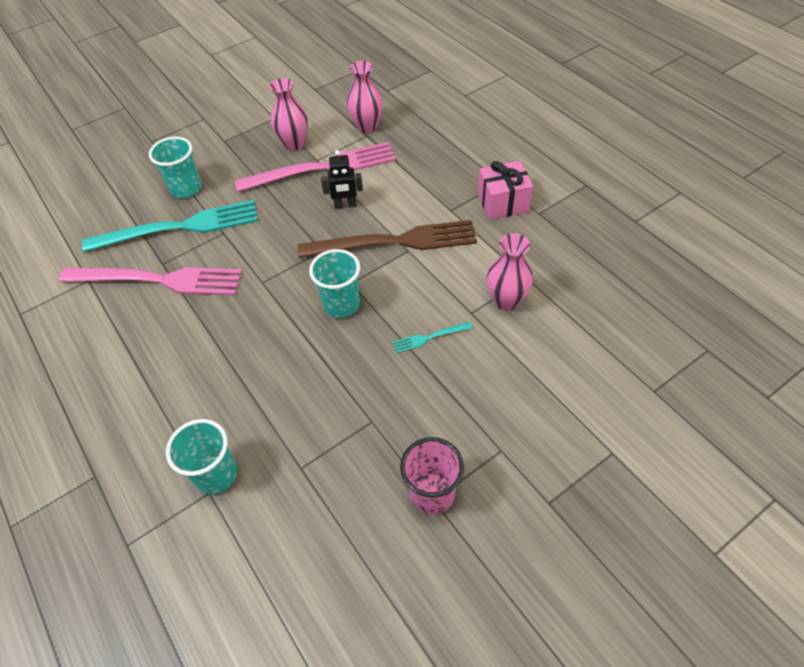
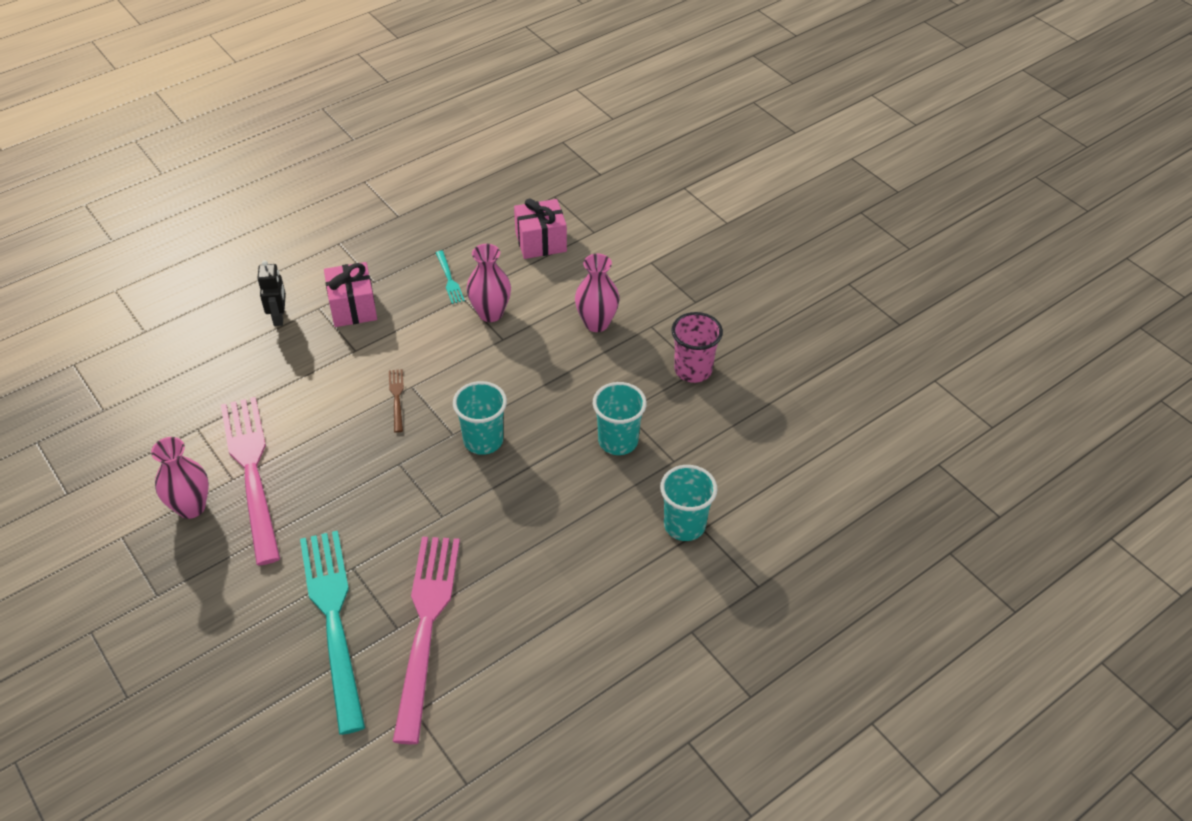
camera: 95 degrees left, 5 degrees down
turquoise cup [149,137,201,198] -> turquoise cup moved to [593,382,647,455]
brown fork [298,220,477,258] -> brown fork [389,369,404,433], size x0.41
black robot [321,150,363,209] -> black robot moved to [257,260,286,326]
pink vase [347,61,383,133] -> pink vase moved to [575,254,620,332]
turquoise fork [392,322,472,353] -> turquoise fork moved to [436,250,465,304]
none -> pink gift [514,199,567,259]

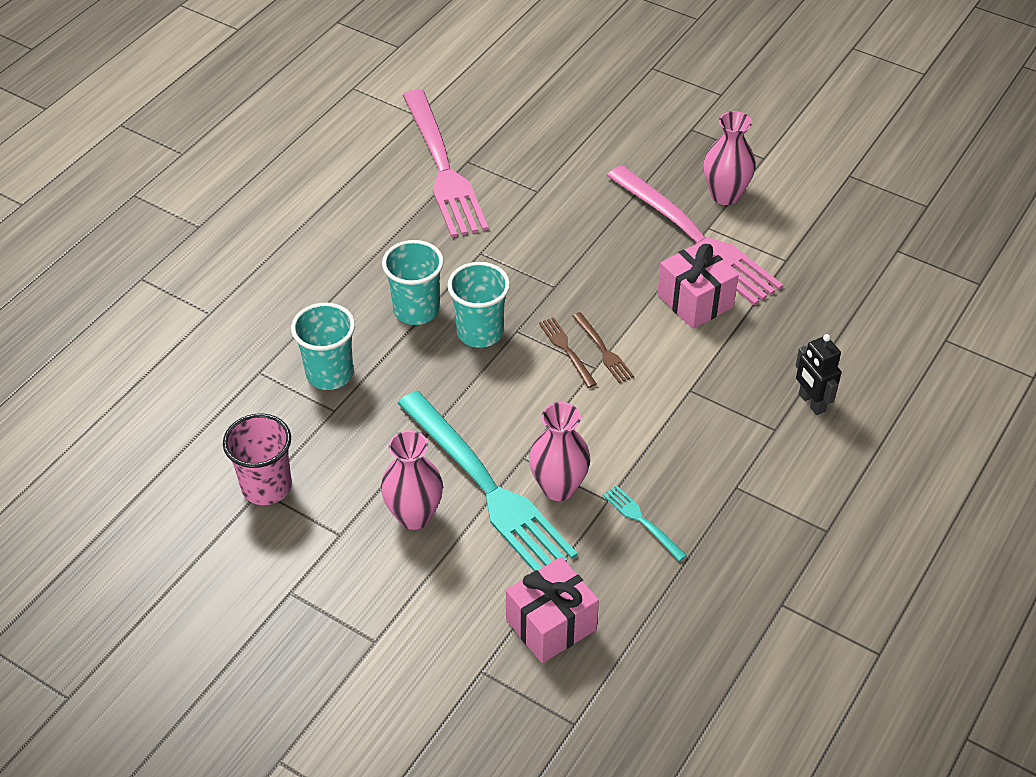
camera: 160 degrees right, 0 degrees up
turquoise fork [300,531,365,735] -> turquoise fork moved to [398,391,577,571]
pink gift [324,262,377,327] -> pink gift moved to [657,241,739,329]
turquoise cup [660,465,717,541] -> turquoise cup moved to [382,240,444,325]
none -> brown fork [539,317,597,388]

